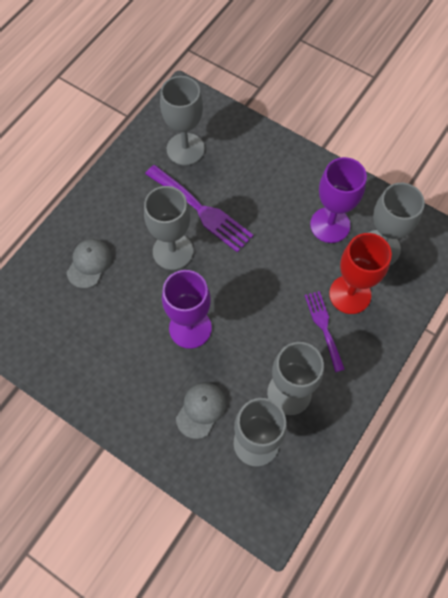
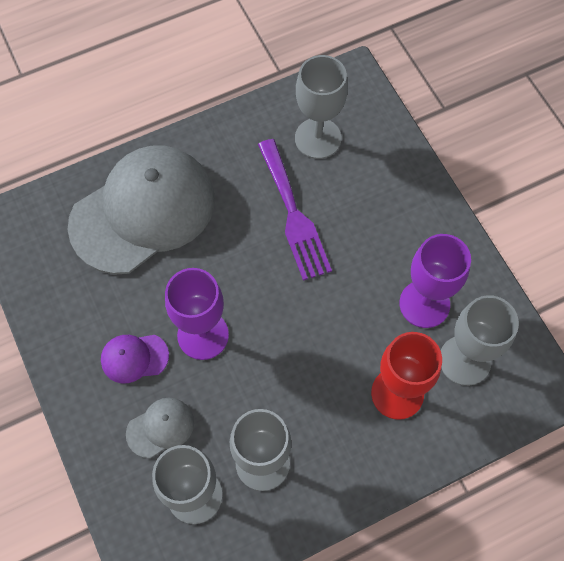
camera: 30 degrees right, 0 degrees up
grey cap [66,239,112,288] -> grey cap [68,145,215,274], size x2.41
grey goblet [144,186,193,270] -> none
purple fork [305,291,345,372] -> none
none -> purple cap [101,335,169,383]

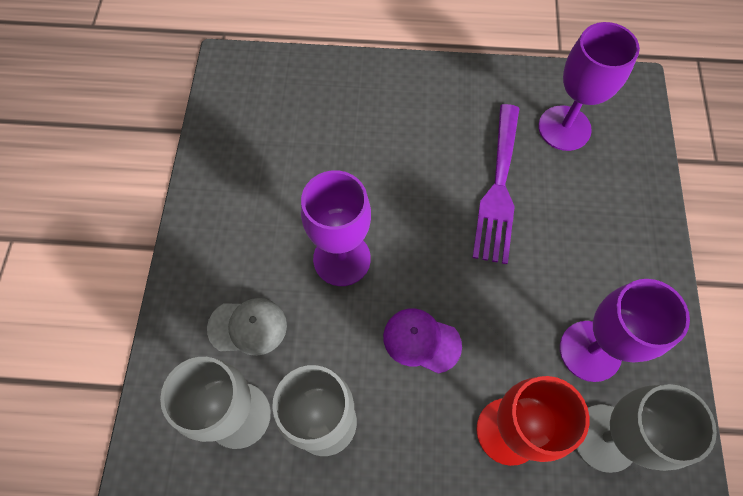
camera: 30 degrees right, 0 degrees up
grey cap [68,145,215,274] -> none
purple cap [101,335,169,383] -> purple cap moved to [383,308,462,373]
grey goblet [295,55,348,159] -> purple goblet [538,22,640,151]

